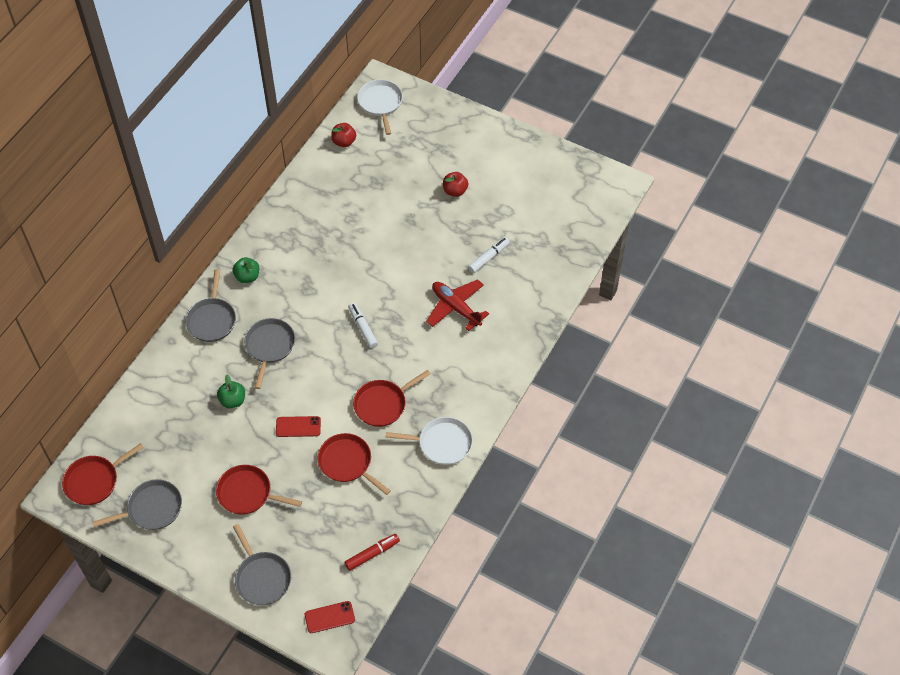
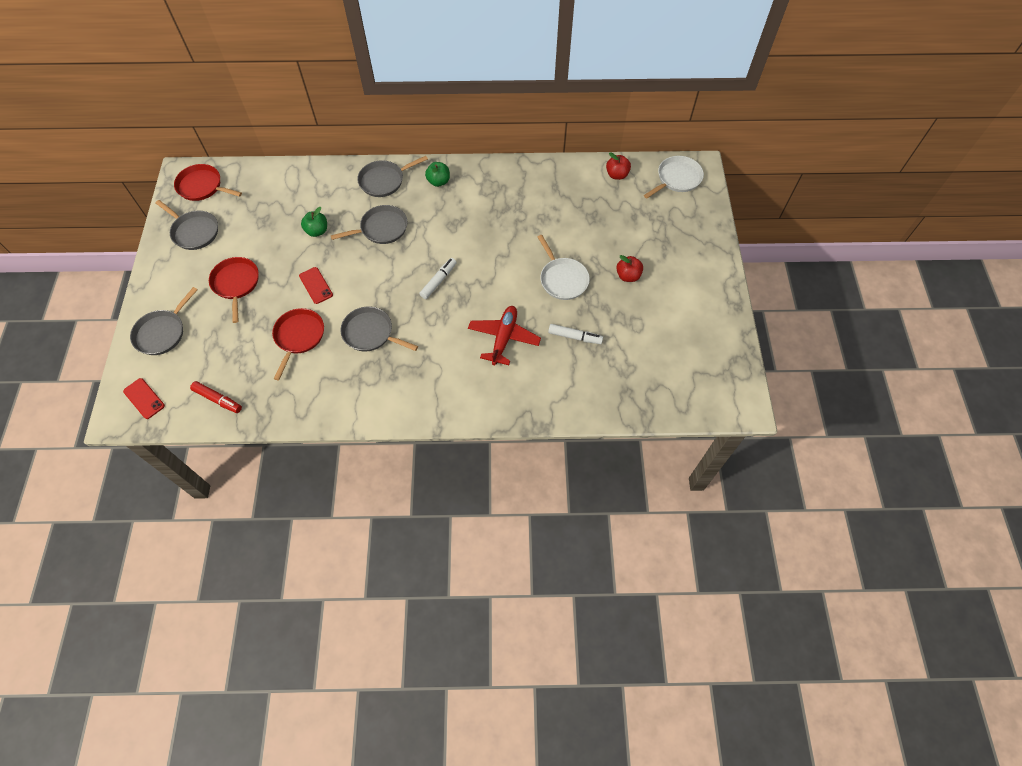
camera: 60 degrees right, 5 degrees up
red pan [353,370,430,427] -> grey pan [340,307,418,351]
white pan [386,417,473,465] -> white pan moved to [538,235,590,300]

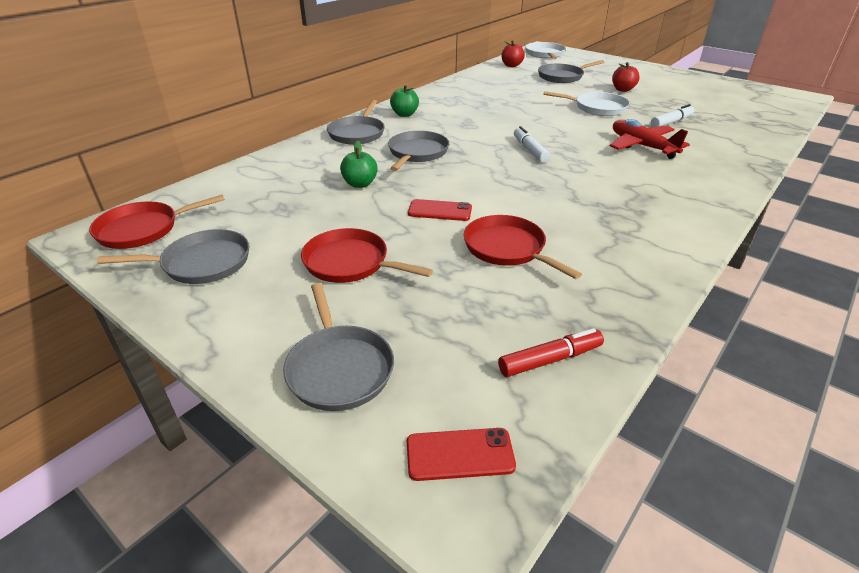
camera: 50 degrees left, 25 degrees down
grey pan [340,307,418,351] -> grey pan moved to [538,60,605,83]

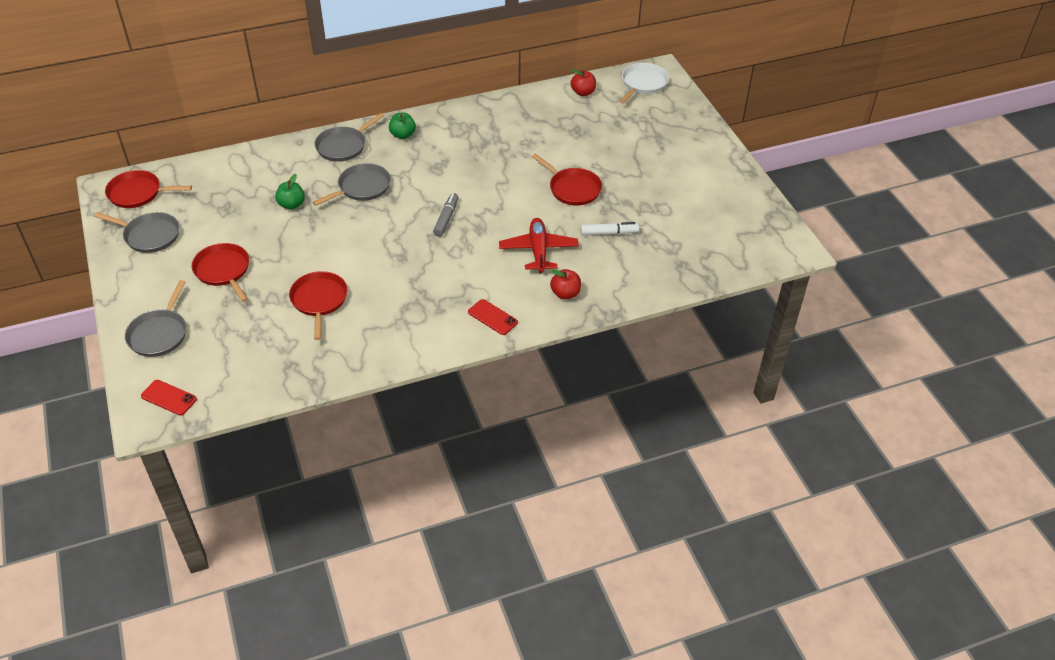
camera: 30 degrees right, 10 degrees up
red phone [408,199,472,221] -> red phone moved to [468,299,518,335]
red marker [498,328,604,377] -> none
white marker [514,126,550,163] -> grey marker [433,193,459,237]
grey pan [538,60,605,83] -> none
white pan [543,91,630,116] -> red pan [532,154,602,205]
red apple [612,62,640,92] -> red apple moved to [550,269,581,299]

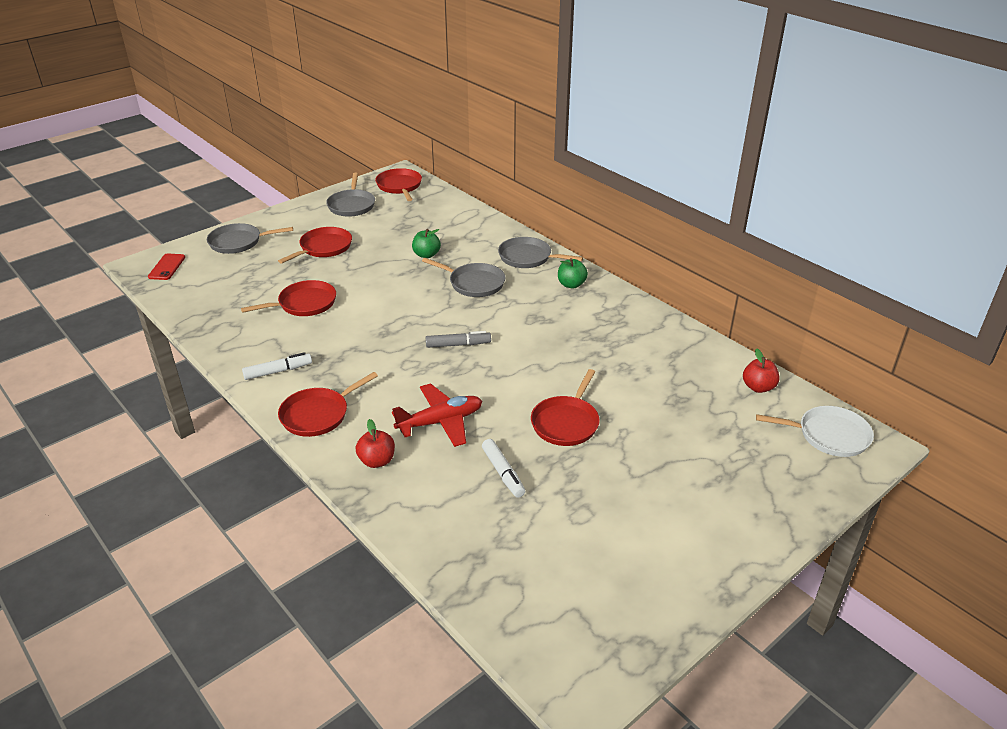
camera: 70 degrees right, 10 degrees down
red phone [468,299,518,335] -> red pan [278,372,378,437]
none -> white marker [242,352,312,380]

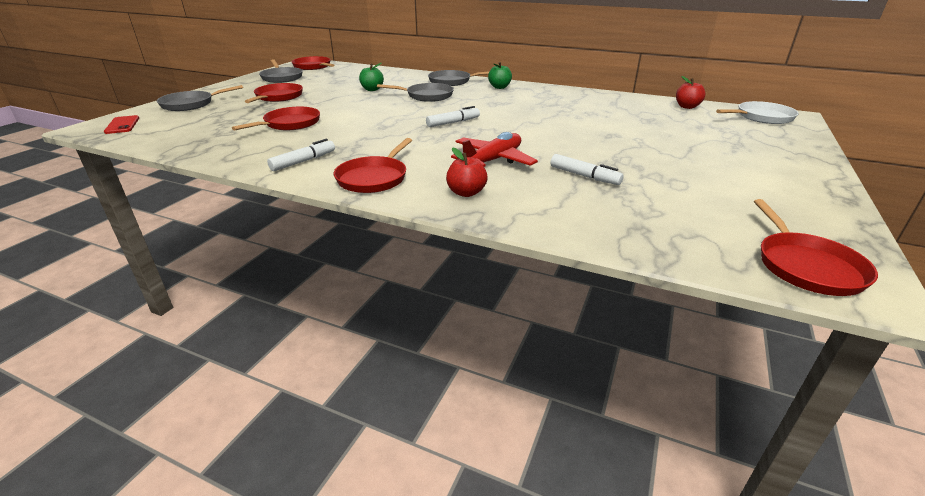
camera: 25 degrees left, 5 degrees down
grey marker [426,331,491,348] -> white marker [426,106,480,127]
red pan [531,369,600,446] -> red pan moved to [754,199,878,296]

